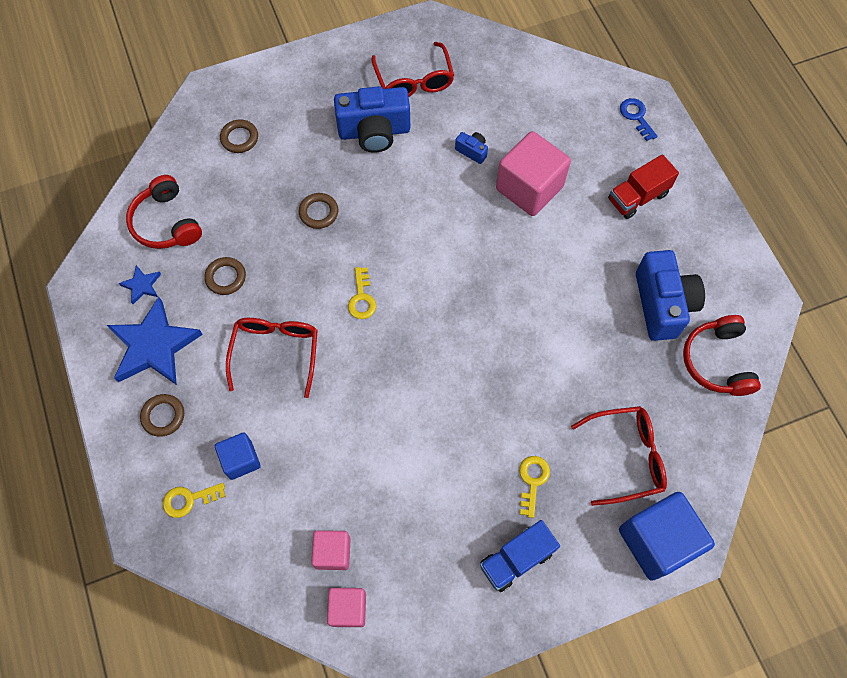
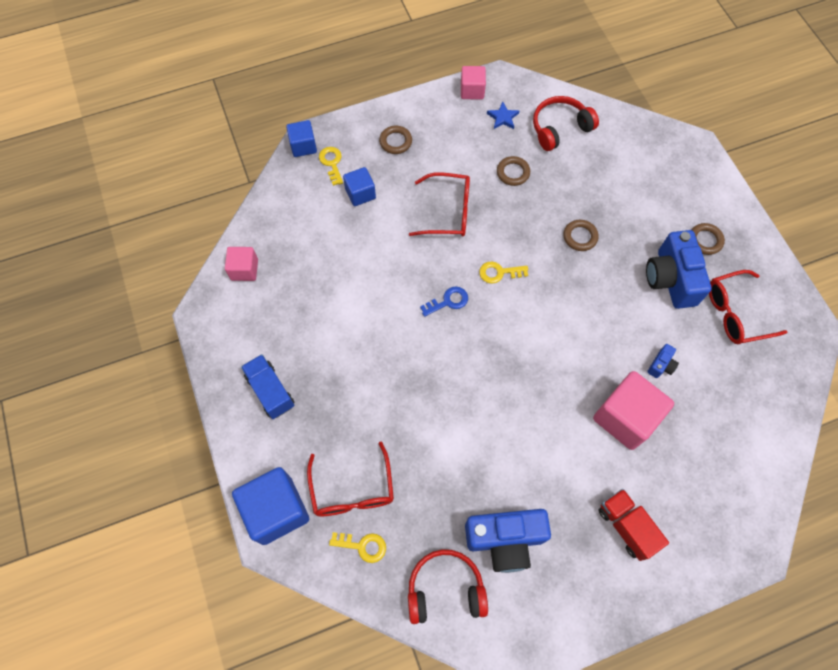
camera: 90 degrees right, 0 degrees up
blue star [107,297,203,385] -> none
brown ring [220,119,258,153] -> brown ring moved to [691,223,725,255]
pink cube [311,530,351,570] -> pink cube moved to [461,66,486,100]
yellow key [519,456,550,518] -> yellow key moved to [329,532,386,563]
blue key [620,98,657,141] -> blue key moved to [420,287,468,317]
none -> blue cube [286,120,317,157]

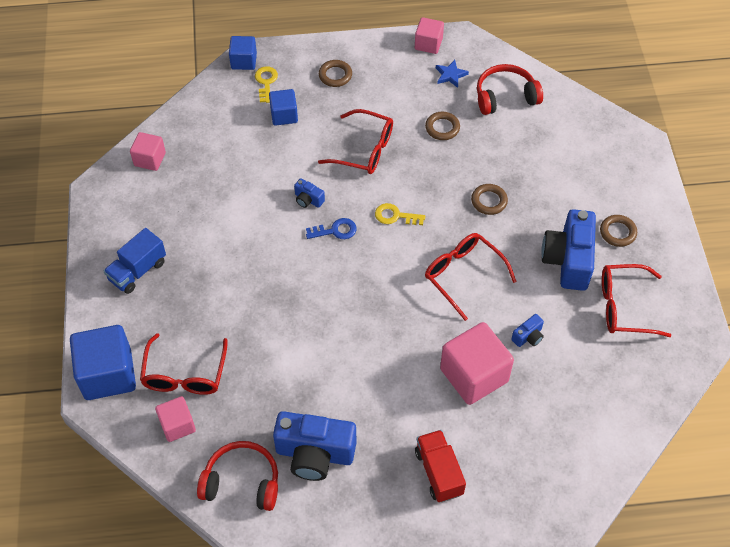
camera: 15 degrees right, 10 degrees down
blue truck [241,354,294,419] -> blue truck turned 120 degrees counterclockwise [104,228,166,294]
yellow key [329,532,386,563] -> pink cube [155,396,196,442]
none -> blue camera [294,178,325,208]
none -> red glasses [425,233,517,321]

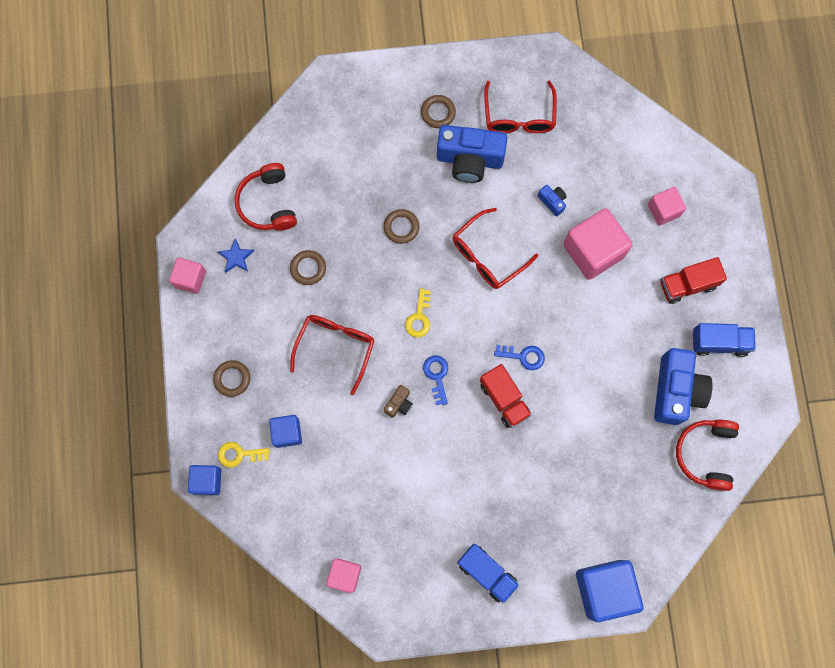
camera: 90 degrees left, 20 degrees up
red glasses [140,333,227,395] -> none
pink cube [155,396,196,442] -> pink cube moved to [648,187,686,225]
blue camera [294,178,325,208] -> brown camera [384,385,413,418]
none -> red truck [480,364,532,428]
none -> blue key [494,345,545,370]
none -> blue truck [693,323,756,357]

